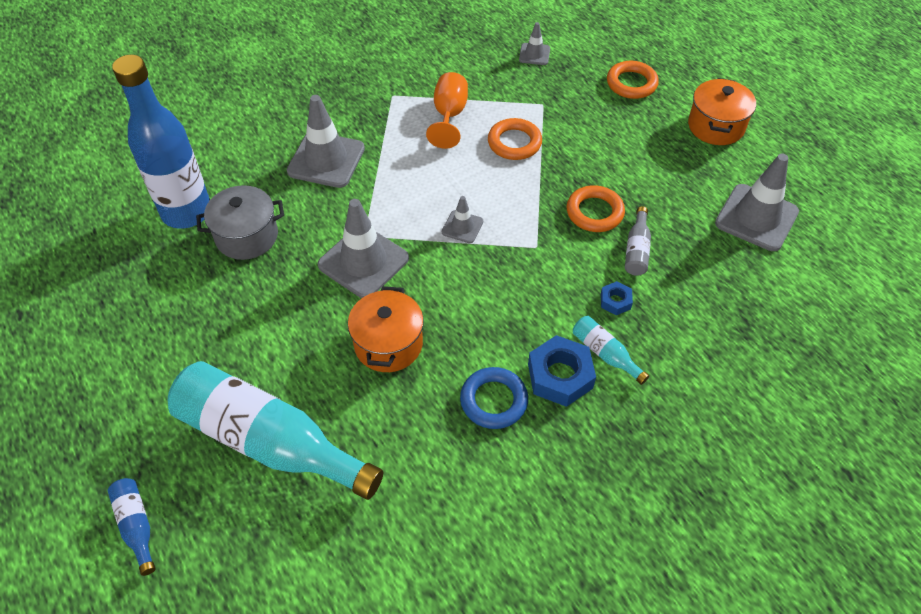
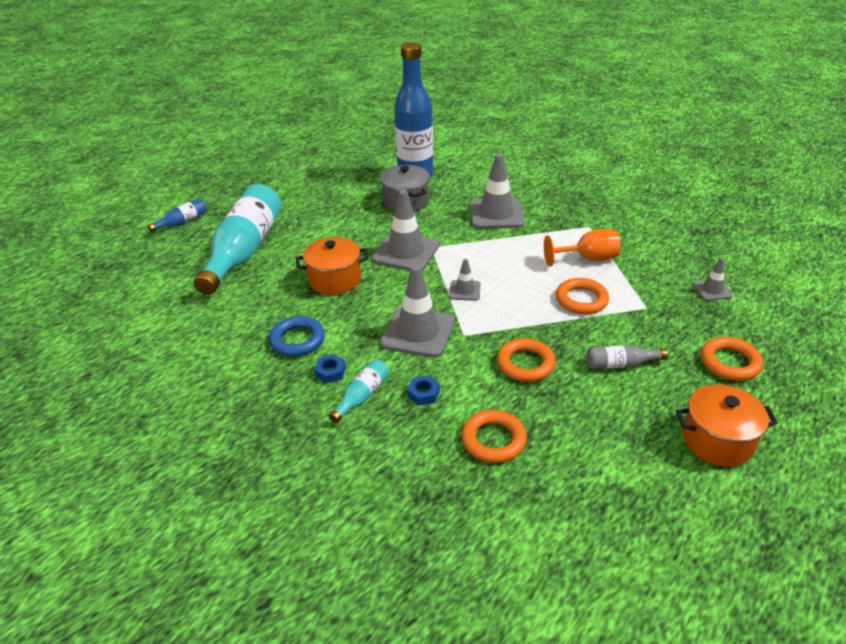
camera: 75 degrees right, 15 degrees down
blue nut [528,335,596,407] -> blue nut [314,354,346,383], size x0.52
grey bottle [625,206,651,276] -> grey bottle moved to [587,345,668,369]
grey traffic cone [715,154,799,251] -> grey traffic cone moved to [380,265,455,357]
none -> orange ring [461,410,527,463]

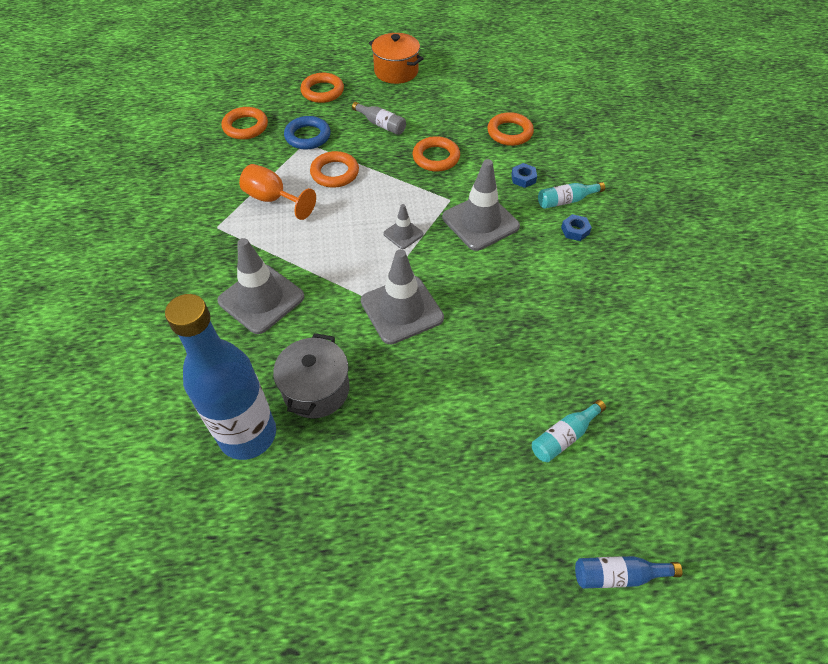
camera: 140 degrees left, 15 degrees up
turquoise bottle [194,184,282,295] -> turquoise bottle [532,400,606,462], size x0.42
blue ring [269,316,325,357] -> blue ring moved to [284,116,331,149]
orange pot [296,237,369,295] -> none
grey traffic cone [693,258,733,301] -> orange ring [221,107,268,140]

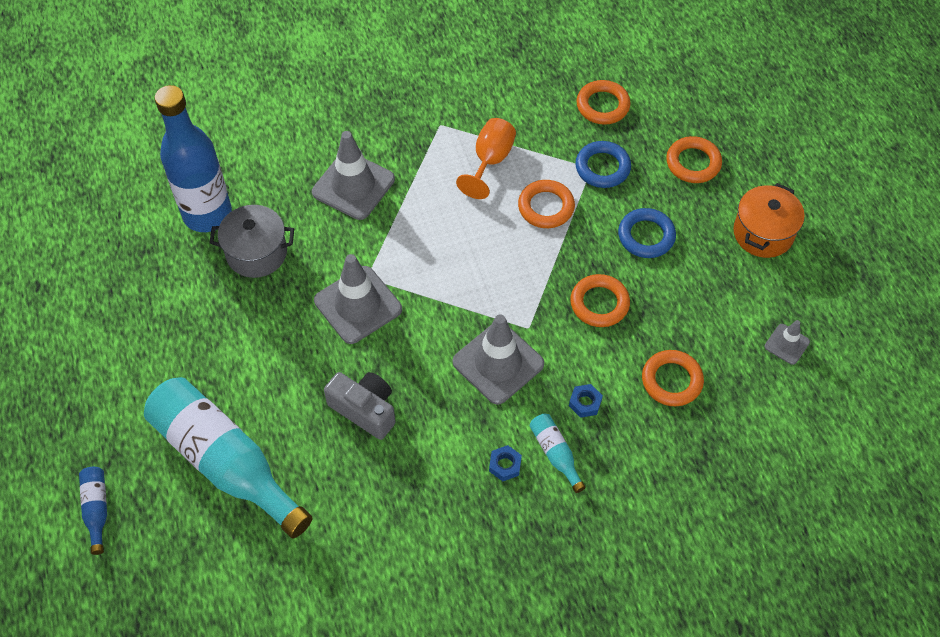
camera: 80 degrees right, 5 degrees up
grey bottle [352,102,406,135] -> blue ring [618,208,676,258]
grey traffic cone [383,204,424,249] -> grey traffic cone moved to [765,320,810,365]
turquoise bottle [532,400,606,462] -> turquoise bottle [144,377,312,538], size x2.38
none -> grey camera [324,372,396,440]

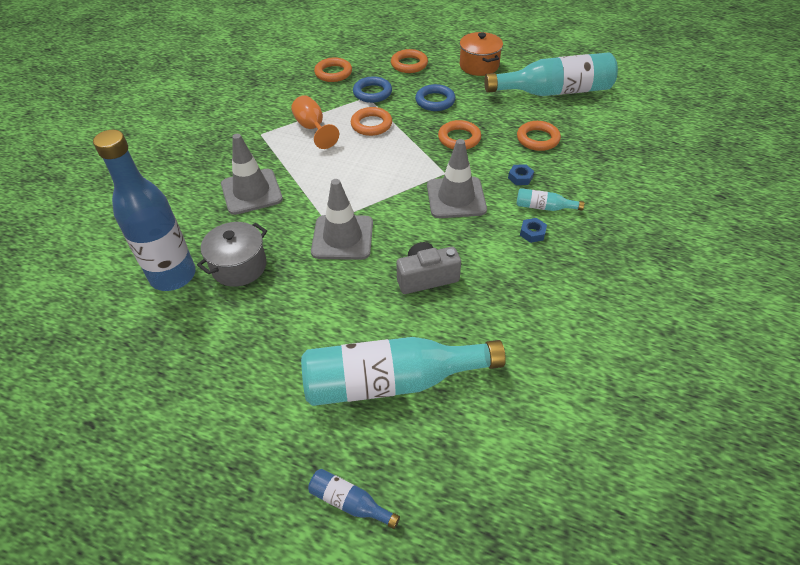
camera: 50 degrees left, 10 degrees down
grey traffic cone [765,320,810,365] -> turquoise bottle [484,52,618,96]

